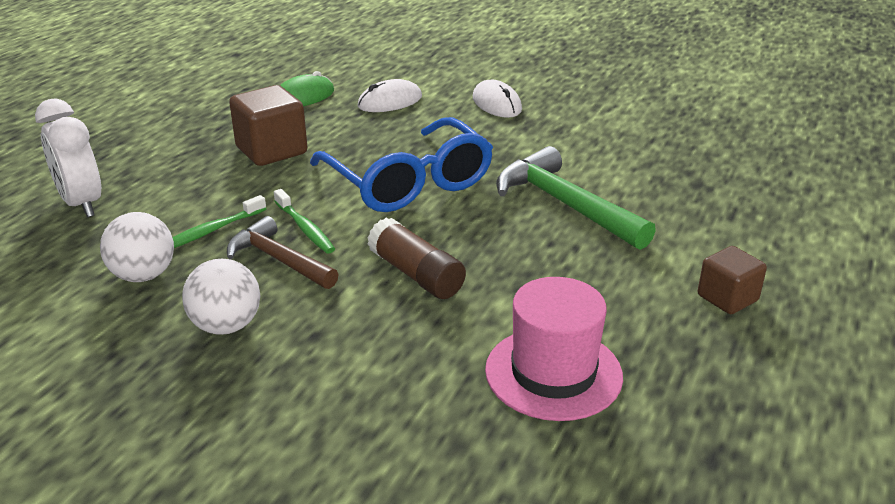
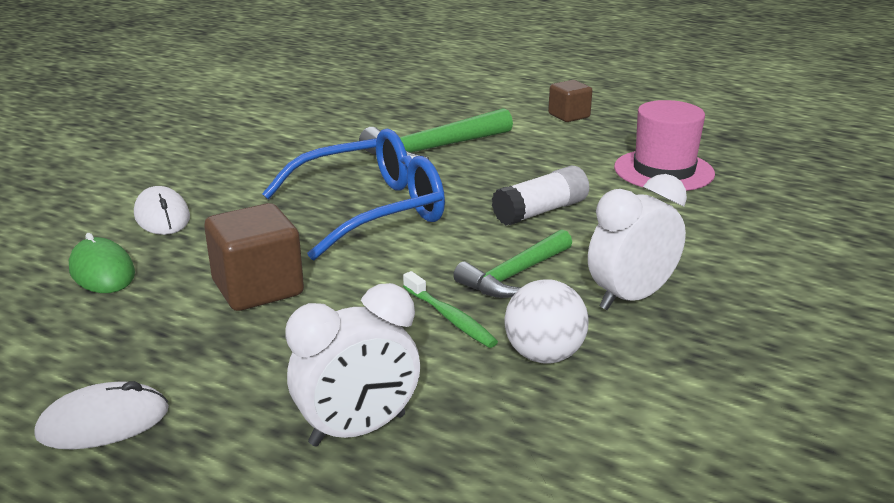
camera: 85 degrees left, 5 degrees down
white ball [182,259,260,335] -> white clock [588,174,687,310]
brown hammer [227,216,339,289] -> green hammer [453,229,572,298]
green toothbrush [274,189,335,254] -> none
brown glue stick [367,218,466,299] -> white glue stick [492,165,589,225]
white mouse [473,80,522,118] -> white mouse moved to [34,381,169,449]

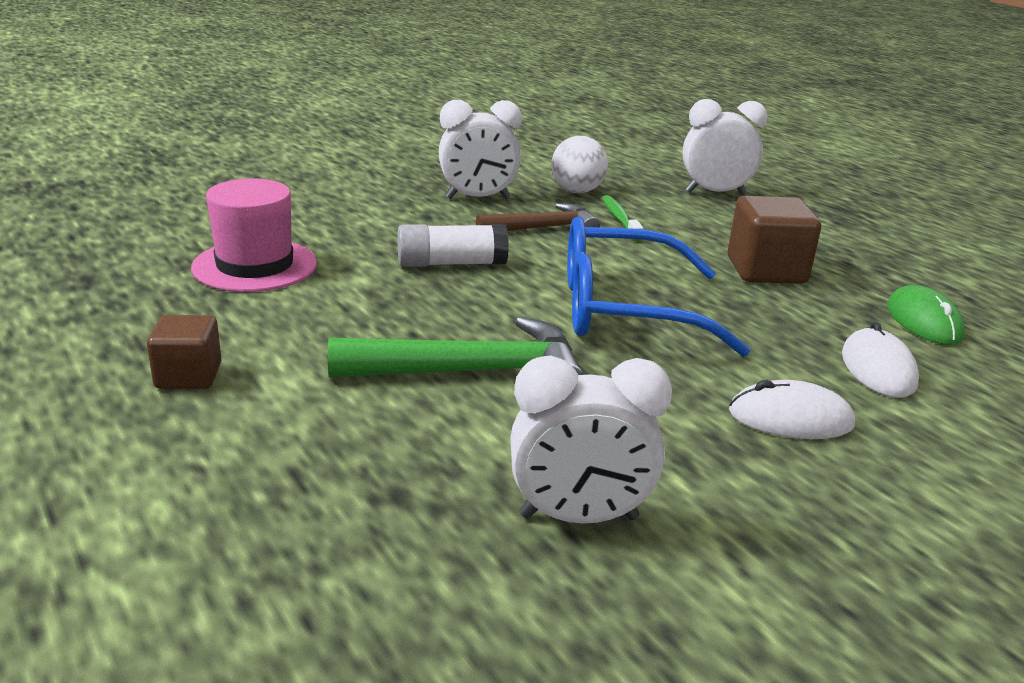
camera: 155 degrees left, 0 degrees up
white mouse [34,381,169,449] -> white mouse moved to [729,380,855,439]
green hammer [453,229,572,298] -> brown hammer [476,203,600,231]
none -> white clock [510,355,672,524]

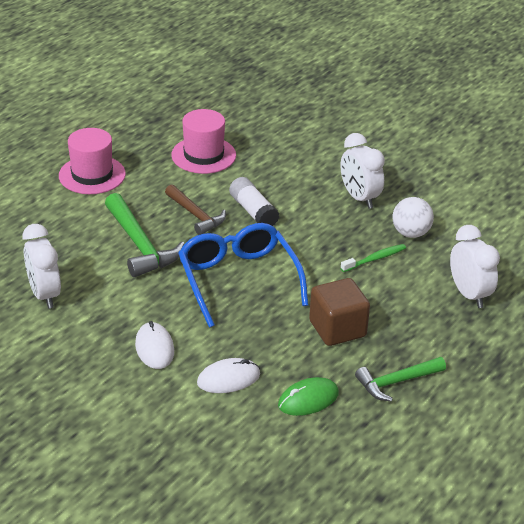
camera: 70 degrees right, 10 degrees up
brown cube [147,315,222,389] -> pink hat [59,128,126,194]
brown hammer [476,203,600,231] -> brown hammer moved to [165,184,226,235]
none -> green hammer [355,357,446,402]

